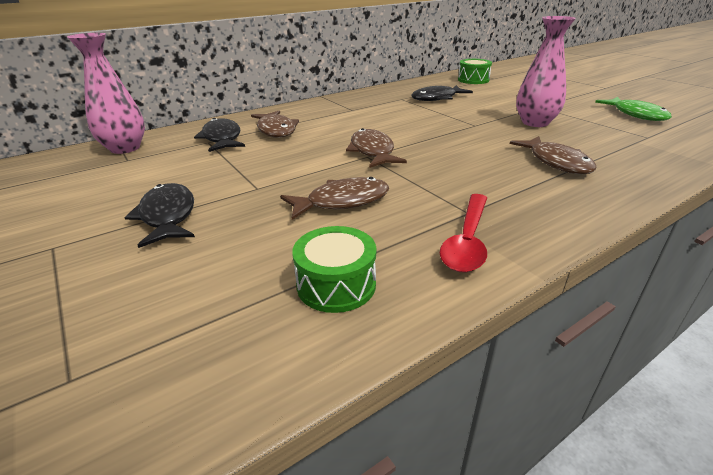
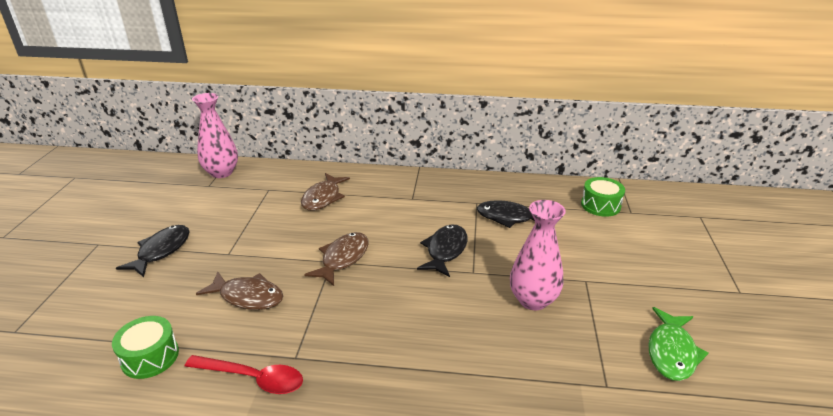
camera: 40 degrees right, 0 degrees up
black fish [194,118,245,152] -> black fish moved to [417,225,468,277]
red spoon [440,194,487,273] -> red spoon turned 135 degrees counterclockwise [185,355,303,394]
brown fish [510,136,596,174] -> none

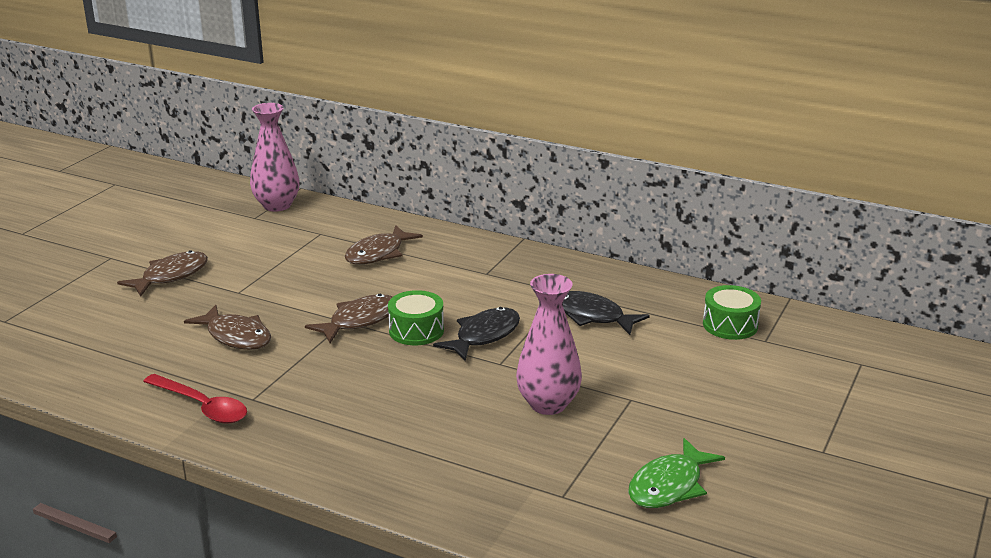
camera: 20 degrees right, 5 degrees down
green drum [112,316,179,379] -> green drum moved to [388,290,444,345]
black fish [116,225,190,277] -> brown fish [117,250,208,297]

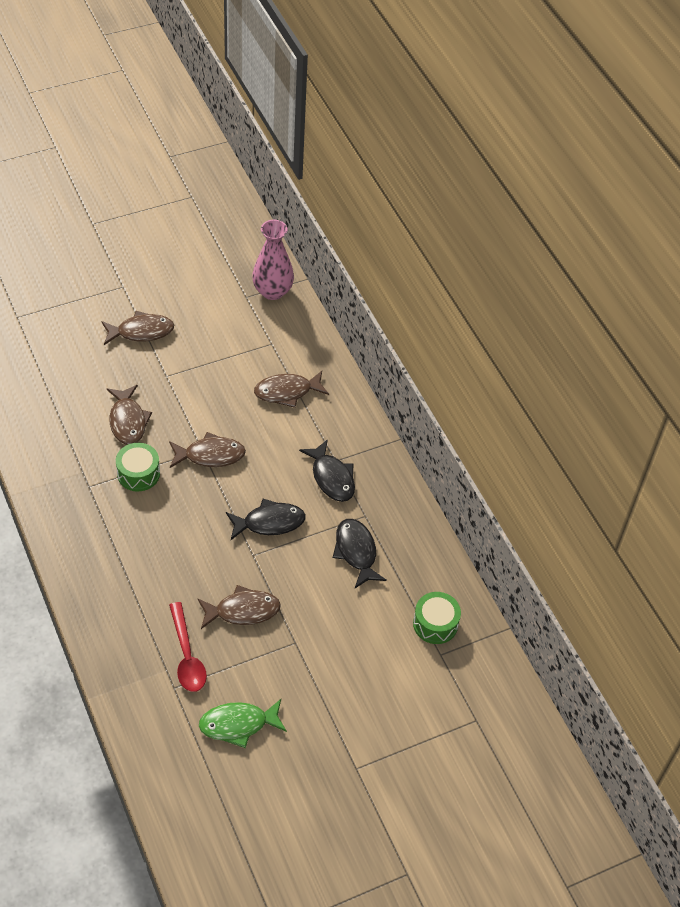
camera: 35 degrees right, 25 degrees up
red spoon [143,374,247,423] -> red spoon moved to [169,602,207,692]
green drum [388,290,444,345] -> green drum moved to [116,443,160,492]
pink vase [516,274,582,415] -> brown fish [198,585,281,629]
none -> black fish [299,439,355,502]

